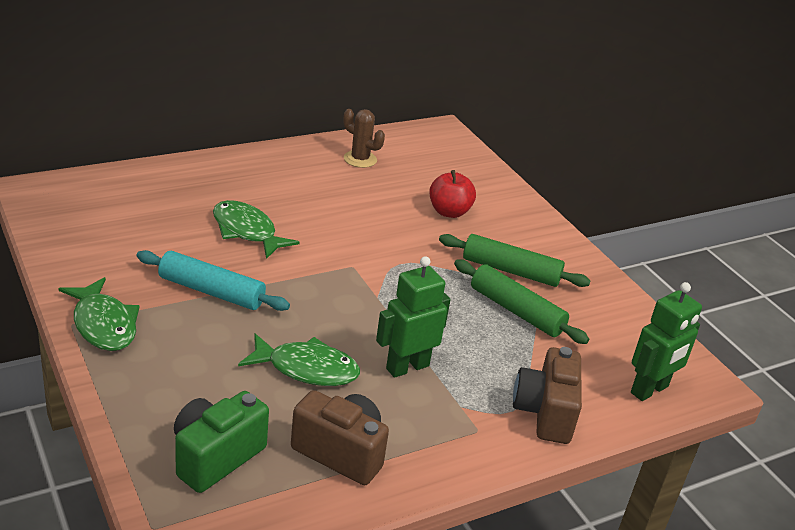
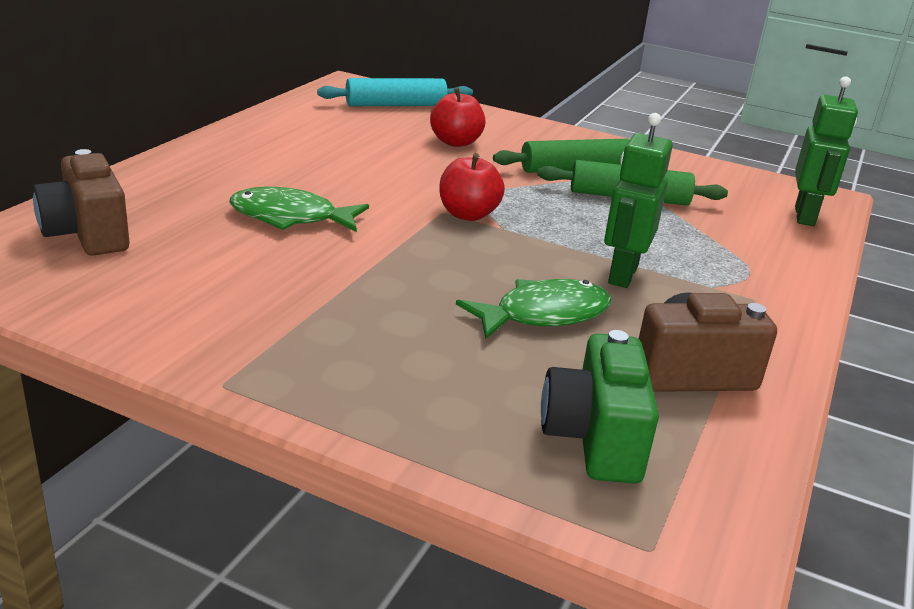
camera: 35 degrees left, 5 degrees down
green fish [58,277,140,351] -> none
turquoise rolling pin [137,250,290,311] -> turquoise rolling pin moved to [317,78,473,106]
brown cactus [343,109,385,168] -> none
brown camera [513,347,582,444] -> brown camera moved to [33,149,130,255]
none -> red apple [439,153,505,221]

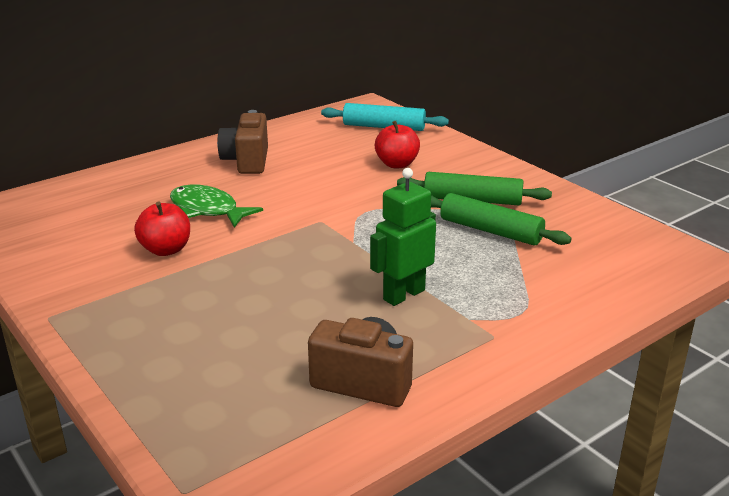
camera: 30 degrees right, 0 degrees up
brown camera [33,149,130,255] -> brown camera moved to [217,110,268,174]
red apple [439,153,505,221] -> red apple moved to [134,201,190,256]
green fish [456,279,611,339] -> none
green camera [541,330,659,484] -> none
green robot [795,76,858,226] -> none

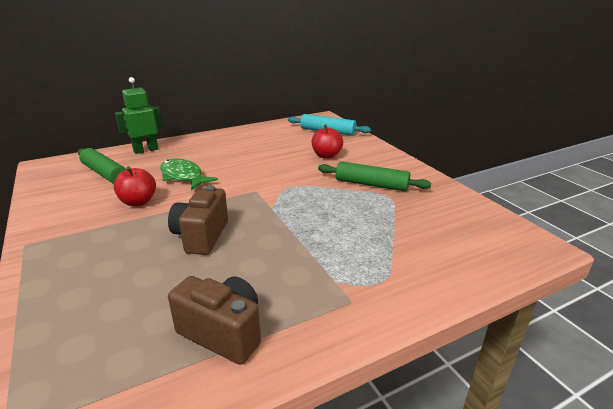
camera: 10 degrees right, 0 degrees up
brown camera [217,110,268,174] -> brown camera moved to [168,185,228,255]
green robot [370,168,436,306] -> green robot moved to [115,77,163,154]
green rolling pin [431,193,572,246] -> green rolling pin moved to [78,148,127,184]

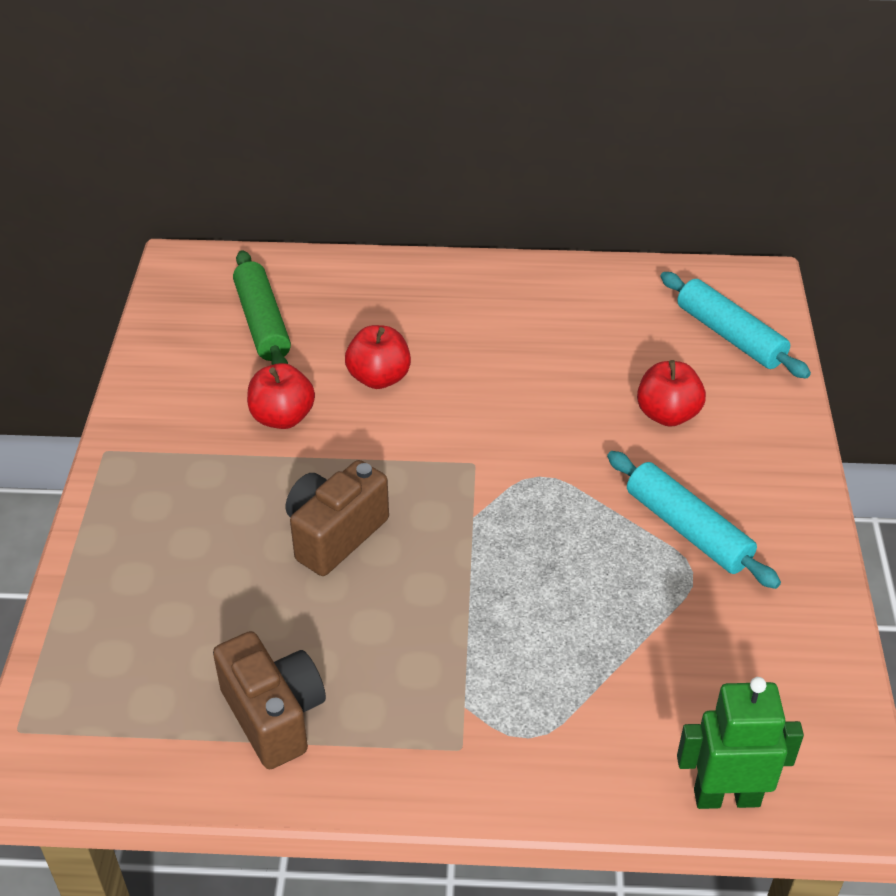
camera: 30 degrees right, 15 degrees up
green robot [115,77,163,154] -> green robot moved to [677,677,804,809]
green fish [160,158,218,190] -> red apple [345,325,411,389]
green rolling pin [318,161,431,191] -> turquoise rolling pin [607,451,781,589]

